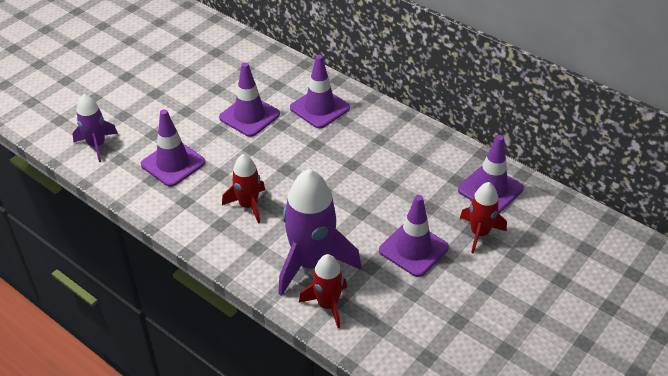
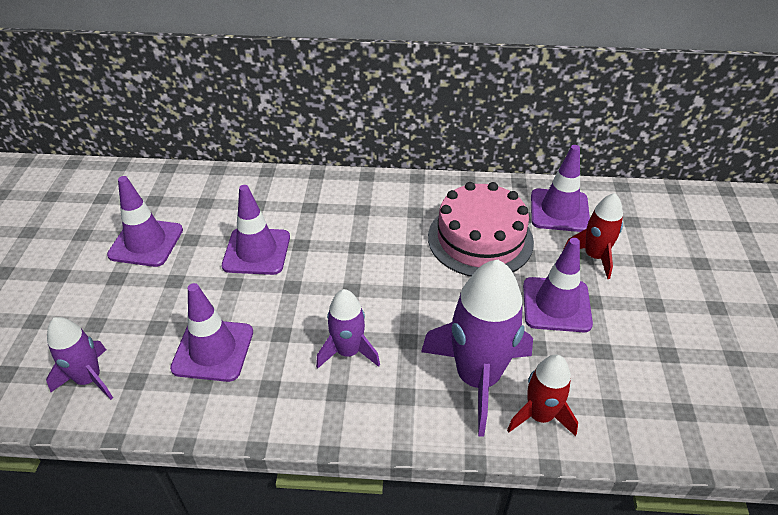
camera: 35 degrees left, 0 degrees up
red rocket [222,154,265,224] -> purple rocket [316,289,380,368]
purple traffic cone [290,55,350,129] -> purple traffic cone moved to [107,176,183,267]
none -> pink cake [428,182,534,277]

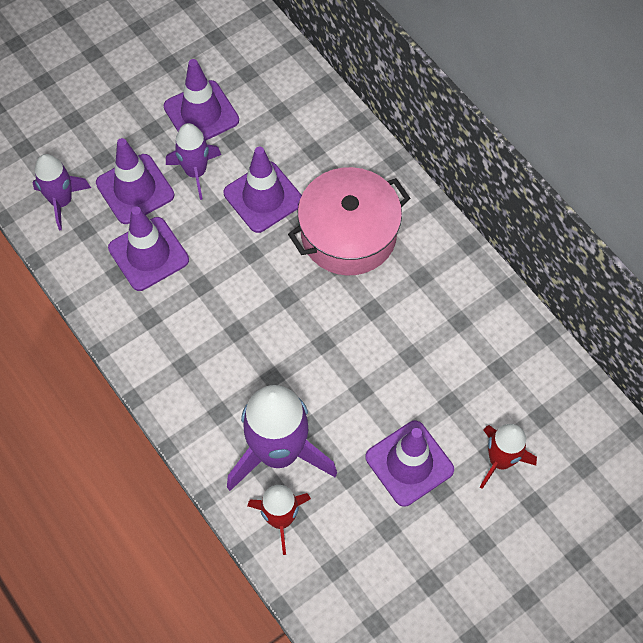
camera: 50 degrees right, 20 degrees up
purple rocket [316,289,380,368] -> purple rocket moved to [166,123,221,200]
pink cake [428,182,534,277] -> none
purple traffic cone [531,145,590,232] -> purple traffic cone moved to [96,138,174,224]
none -> pink pot [288,167,410,276]

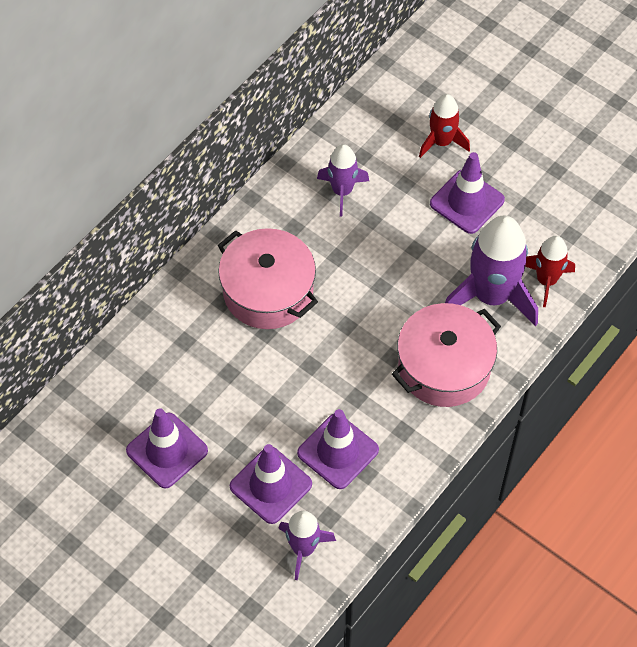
camera: 105 degrees left, 5 degrees down
purple rocket [166,123,221,200] -> purple rocket moved to [317,144,369,217]
purple traffic cone [224,147,302,233] -> none
none -> pink pot [392,303,501,407]

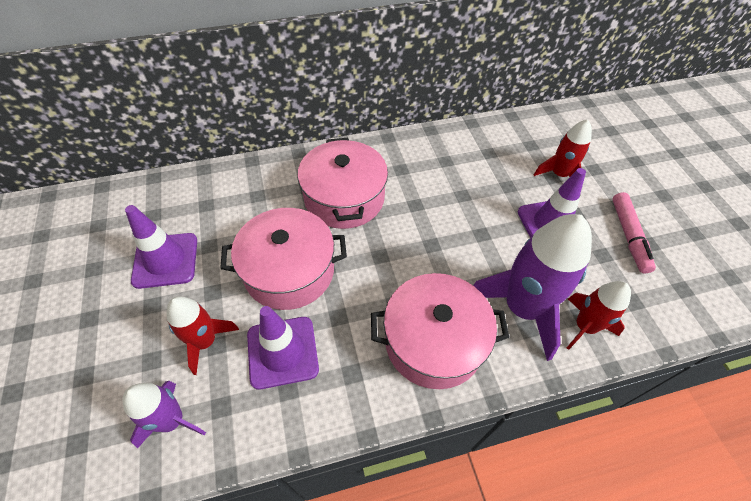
camera: 35 degrees right, 5 degrees down
purple traffic cone [230,444,312,524] -> red rocket [167,296,239,375]
purple rocket [317,144,369,217] -> none
none -> pink pot [220,208,347,310]
none -> pink marker [612,192,656,274]

